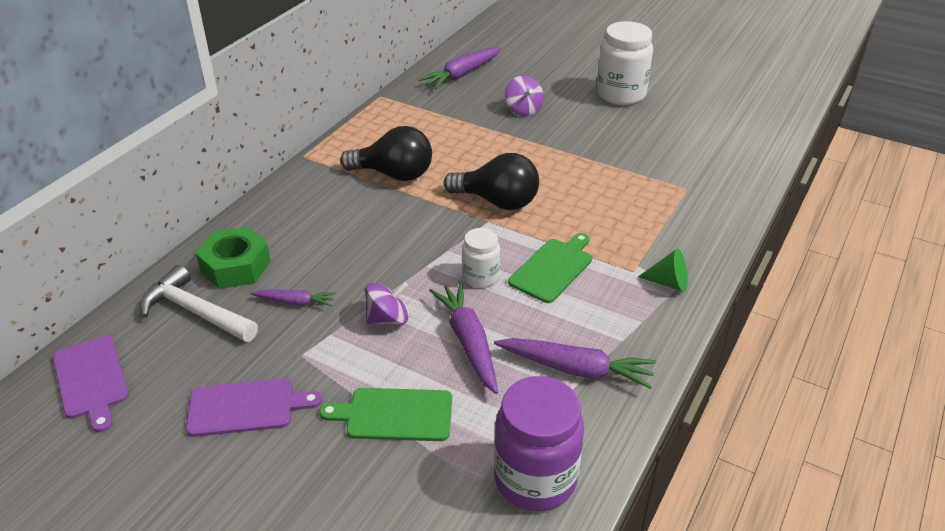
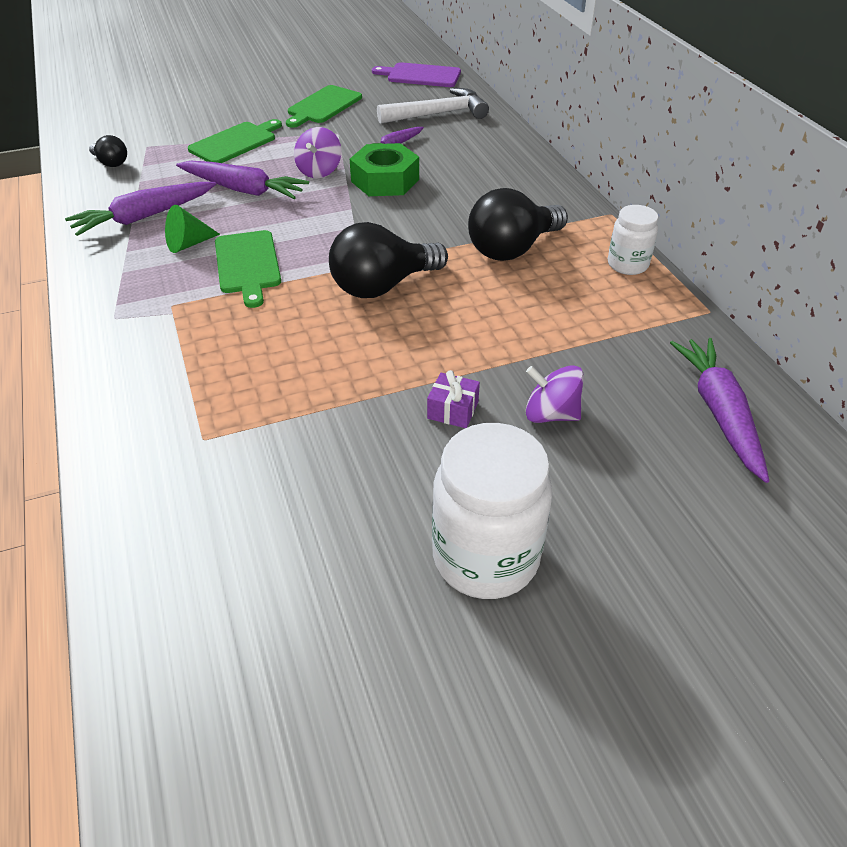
camera: 130 degrees right, 5 degrees up
purple cutting board [186,378,322,437] -> green cutting board [286,85,362,128]
green nut [196,227,271,289] -> green nut moved to [350,143,419,196]
white jar [462,228,500,288] -> white jar moved to [608,205,658,275]
purple jar [494,376,584,511] -> black light bulb [89,135,127,167]
green cone [638,249,688,292] -> green cone moved to [165,205,220,253]
none -> purple gift [427,370,480,428]

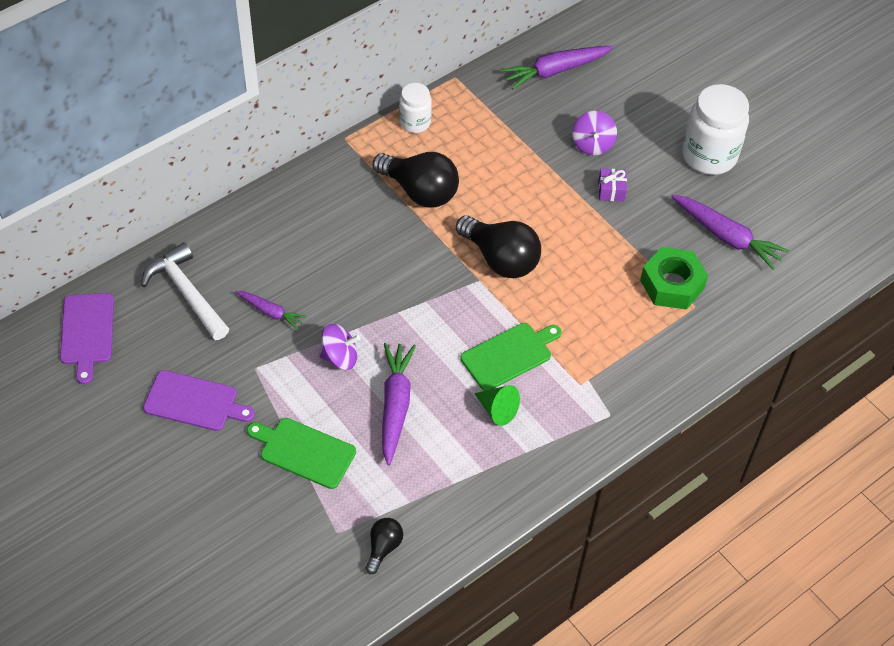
camera: 110 degrees left, 10 degrees up
purple carrot [65,182,216,236] -> purple carrot moved to [671,195,789,270]
green cutting board [286,85,362,128] -> purple cutting board [143,370,255,431]
green nut [350,143,419,196] -> green nut moved to [640,247,708,310]

